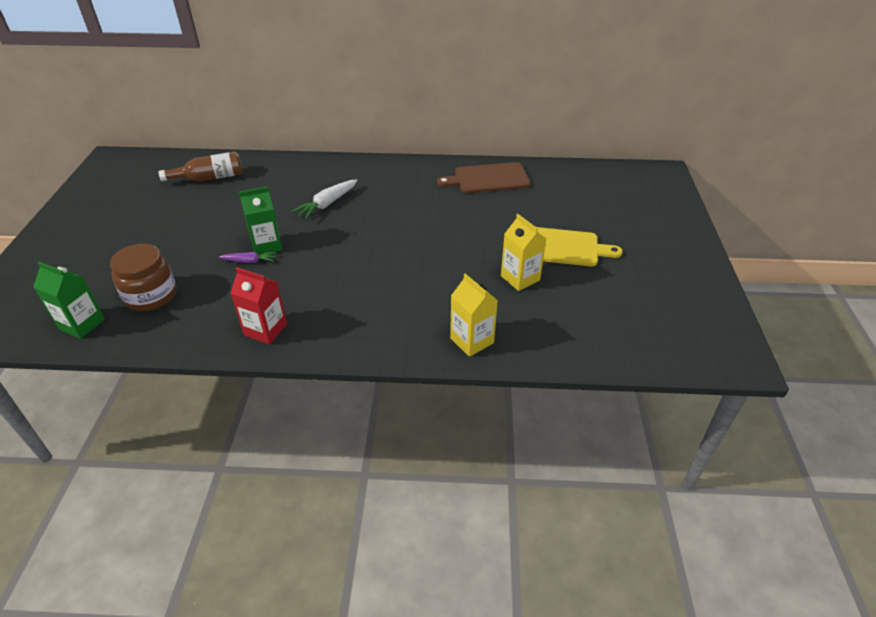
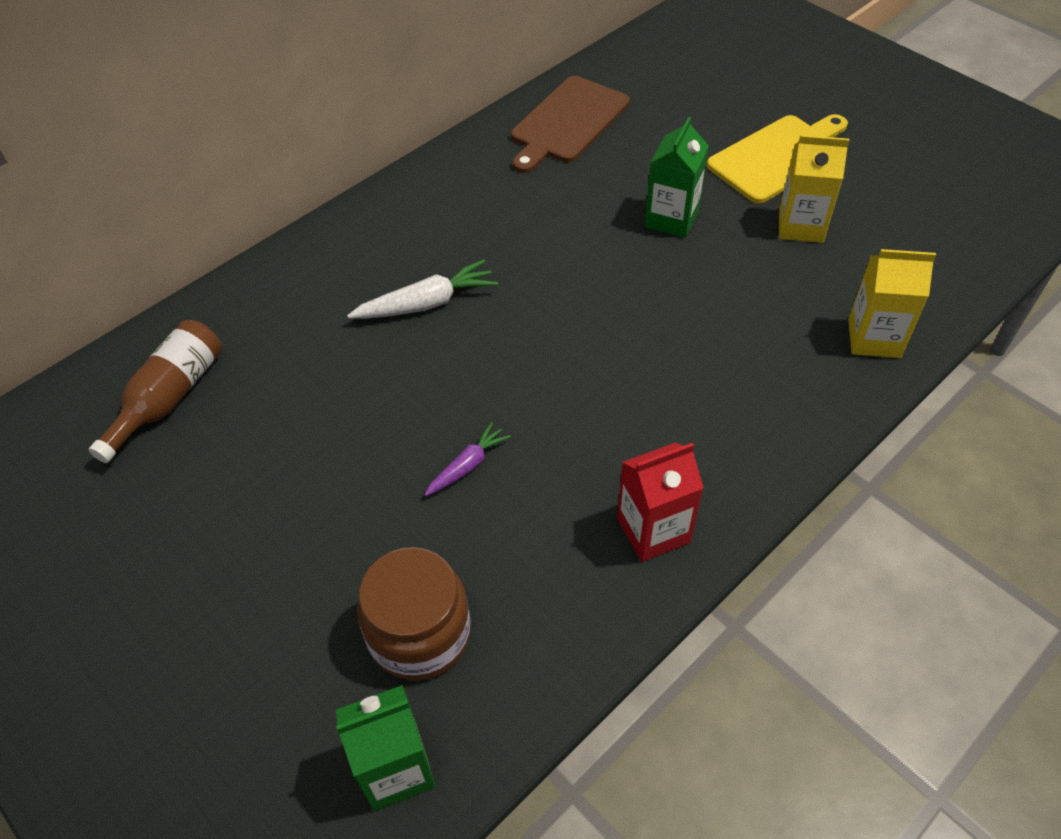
camera: 45 degrees left, 10 degrees up
green carton [239,186,282,255] -> green carton moved to [645,117,709,238]
white carrot [292,179,358,219] -> white carrot turned 105 degrees counterclockwise [347,259,498,319]

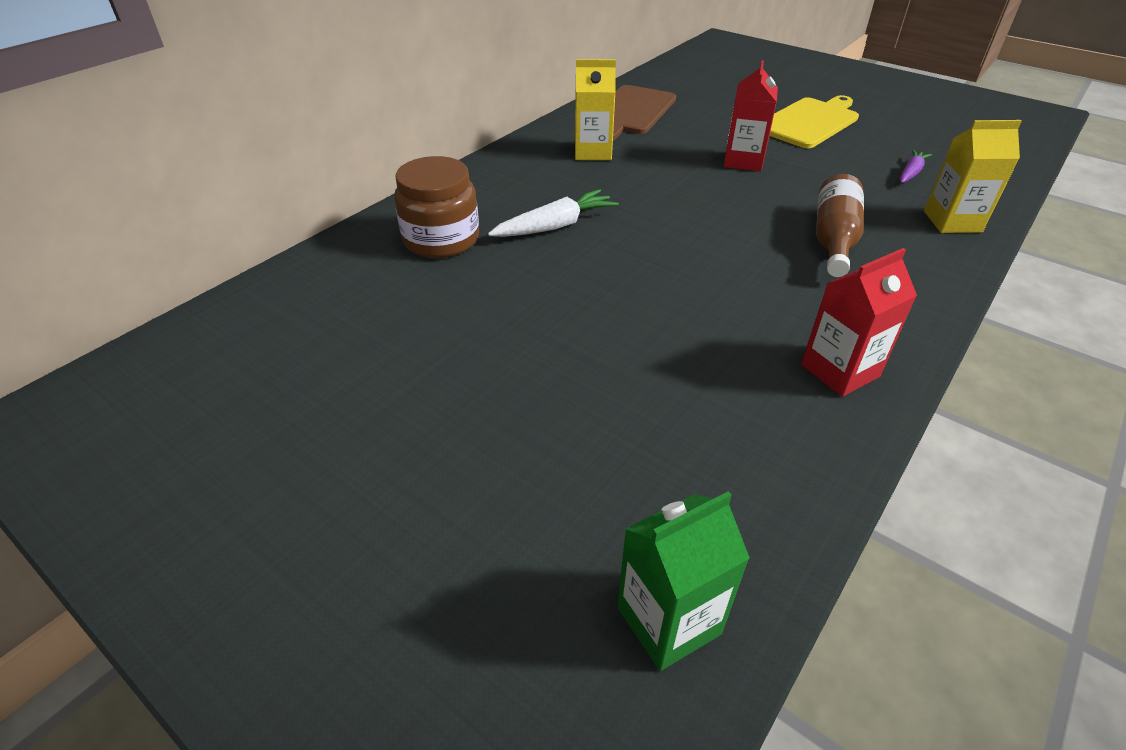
camera: 10 degrees left, 10 degrees down
brown bottle [89,320,222,463] -> brown bottle moved to [816,174,864,277]
brown jar [357,547,471,681] -> brown jar moved to [394,156,479,258]
purple carrot [424,422,511,496] -> purple carrot moved to [900,150,932,183]
green carton [645,117,709,238] -> red carton [724,61,778,171]
yellow carton [779,135,850,243] -> yellow carton moved to [575,59,616,160]

